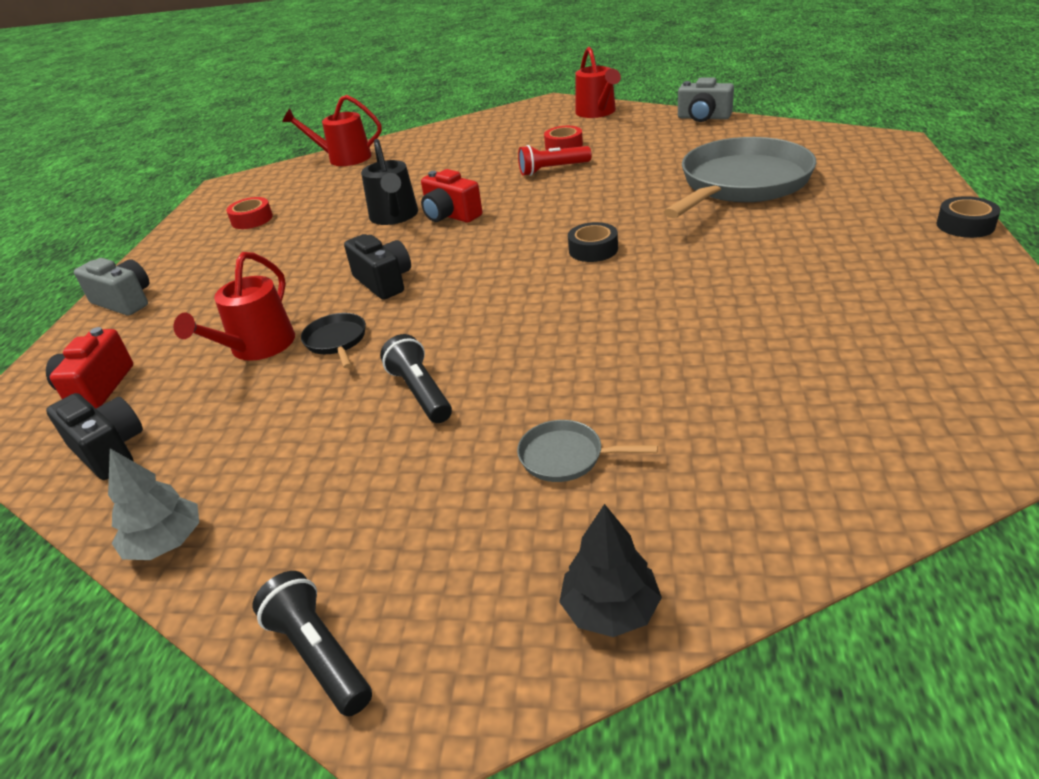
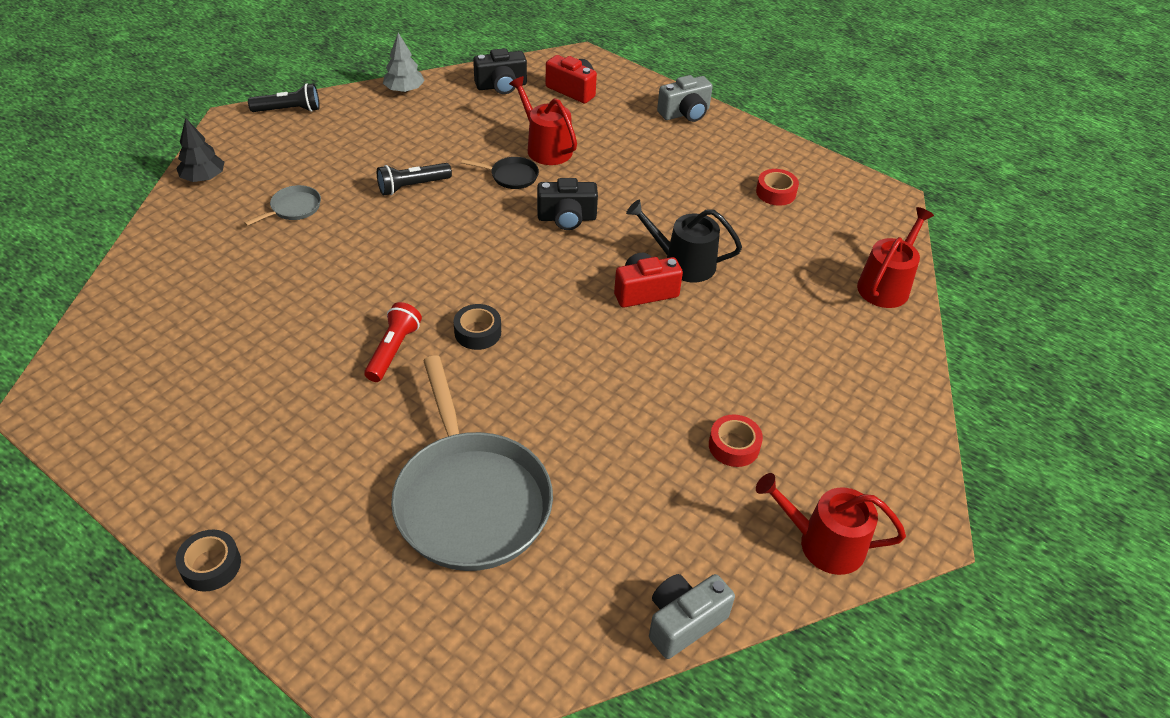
camera: 115 degrees right, 10 degrees up
black flashlight [380,334,452,423] -> black flashlight turned 150 degrees clockwise [377,163,452,195]
red flashlight [518,145,591,176] -> red flashlight moved to [364,302,422,382]

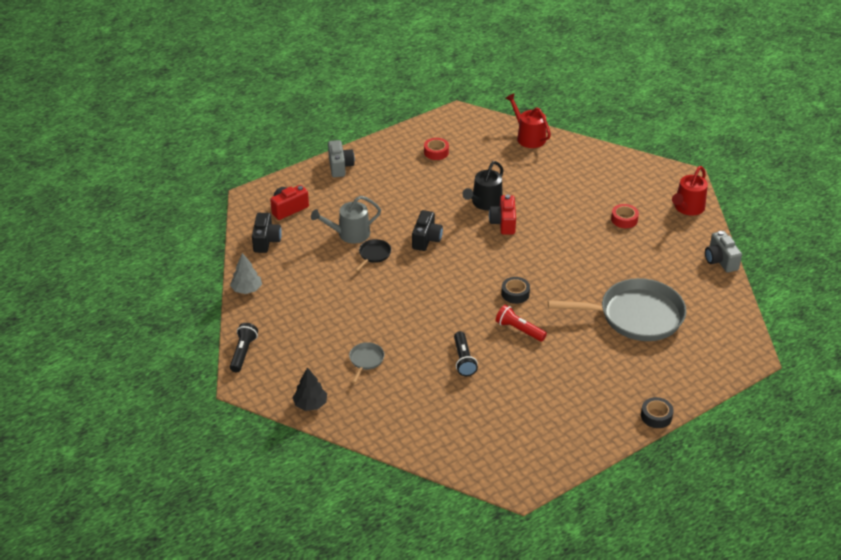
camera: 70 degrees left, 5 degrees down
grey pan [244,185,321,226] -> grey pan turned 45 degrees clockwise [349,342,384,383]
black flashlight [377,163,452,195] -> black flashlight moved to [454,331,478,376]
red watering can [509,76,577,165] -> grey watering can [311,196,381,244]

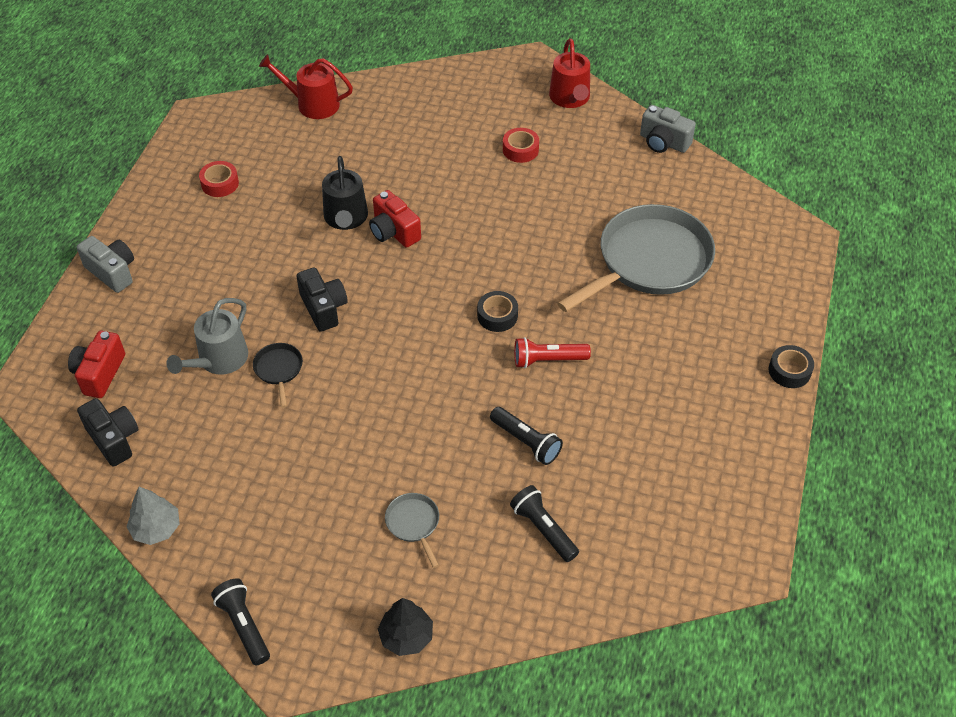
camera: 40 degrees left, 10 degrees up
none -> black flashlight [510,485,579,562]

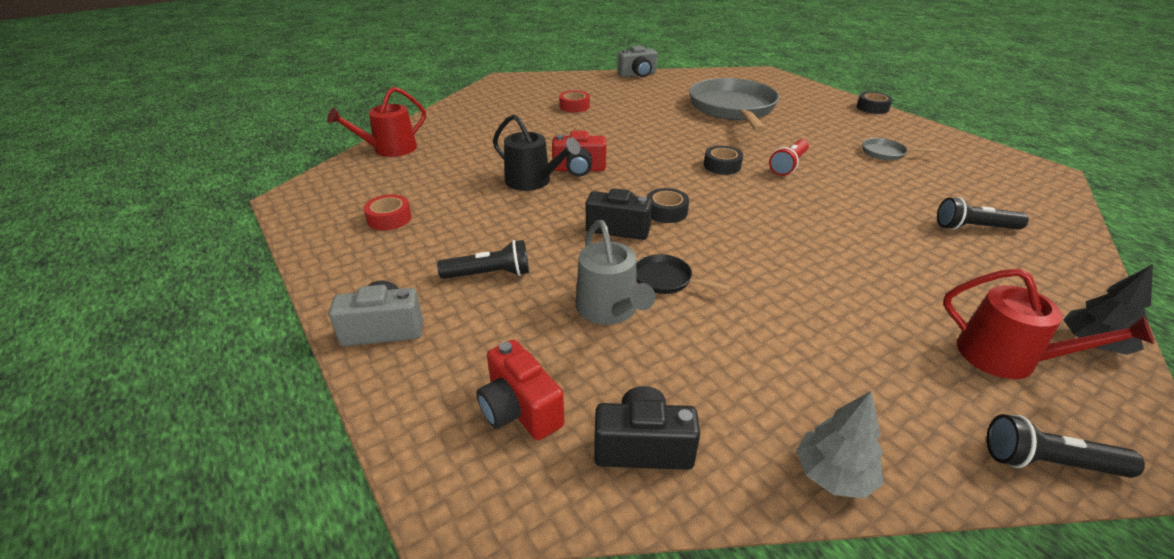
camera: 50 degrees left, 15 degrees down
grey pan [385,493,439,568] -> grey pan moved to [862,138,939,160]
black flashlight [490,407,563,465] -> black flashlight moved to [437,240,529,279]
red watering can [549,38,590,108] -> red watering can moved to [943,268,1154,379]
none -> black tape [647,188,689,223]

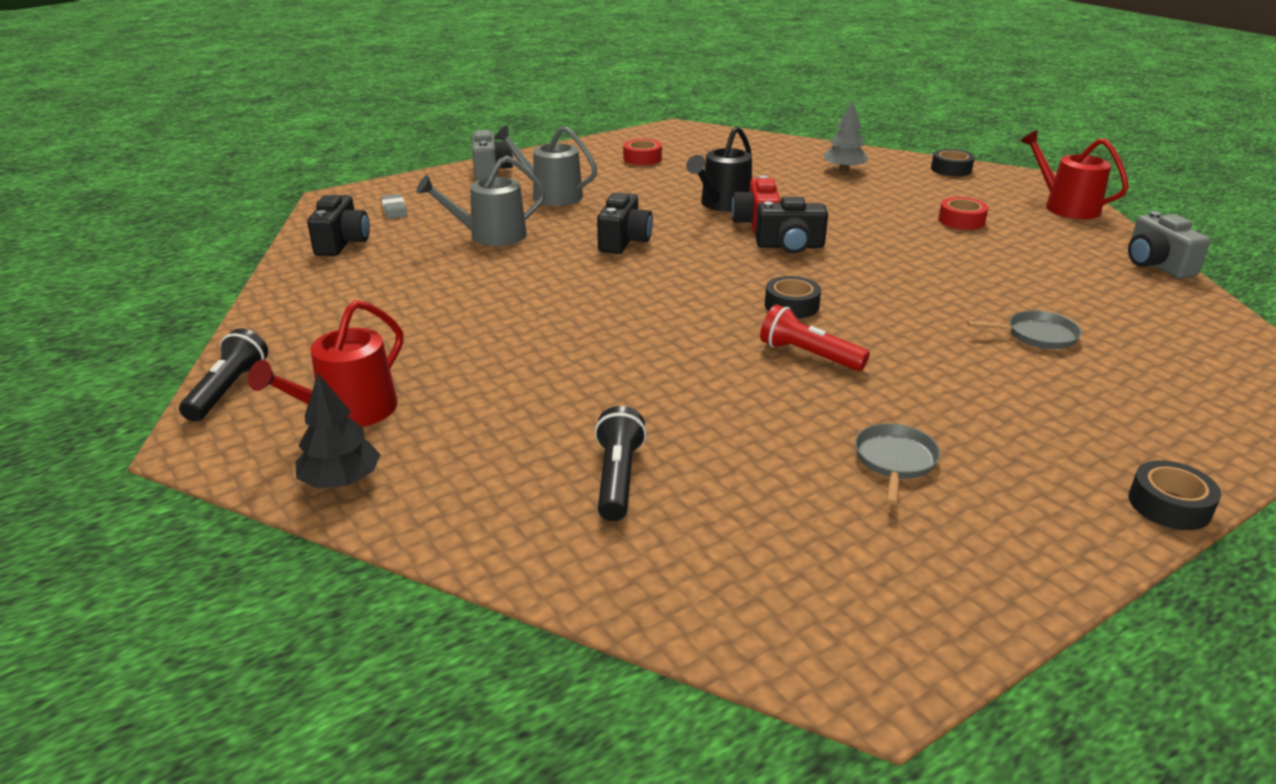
camera: 90 degrees right, 5 degrees down
red watering can [327,87,426,157] -> red watering can moved to [1020,130,1129,219]
black flashlight [437,240,529,279] -> grey watering can [494,126,597,206]
red camera [476,340,564,440] -> grey eraser [381,194,408,219]
black pan [636,254,730,294] -> none
black tape [647,188,689,223] -> black tape moved to [931,149,975,176]
grey pan [689,78,779,132] -> grey pan [967,310,1082,349], size x0.41
grey tree [796,391,884,498] -> grey tree moved to [823,100,869,172]
none -> black camera [755,197,828,253]

